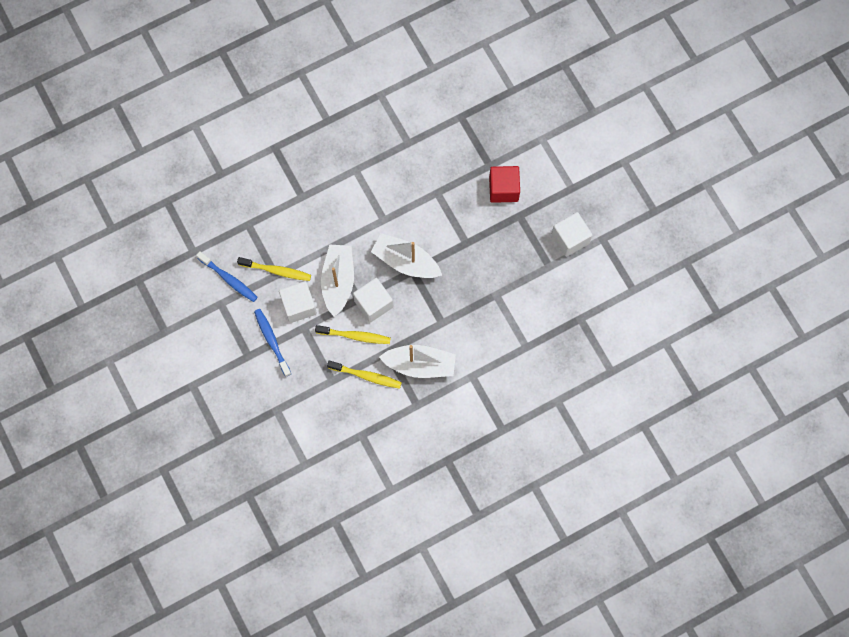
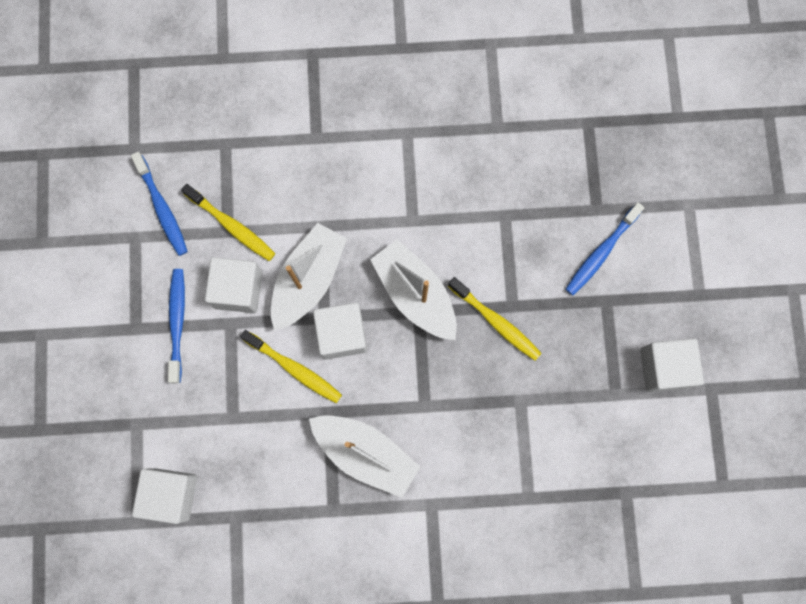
camera: 25 degrees right, 5 degrees up
yellow toothbrush [327,360,402,389] -> yellow toothbrush moved to [448,277,542,361]
red cube [489,166,520,203] -> blue toothbrush [566,202,645,295]
none -> white cube [132,468,197,524]

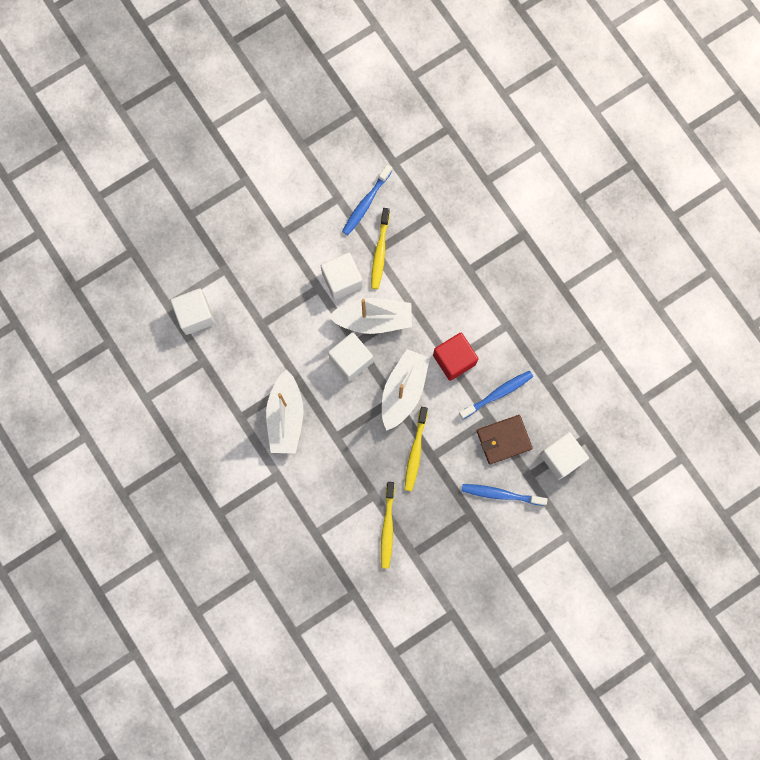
camera: 60 degrees right, 0 degrees up
blue toothbrush [168,269,185,383] -> blue toothbrush moved to [459,371,533,419]
yellow toothbrush [240,330,342,403] -> yellow toothbrush moved to [381,482,395,569]
white cube [640,338,704,392] -> white cube moved to [540,432,589,480]
none -> red cube [433,333,478,381]
none -> brown wallet [477,415,533,465]

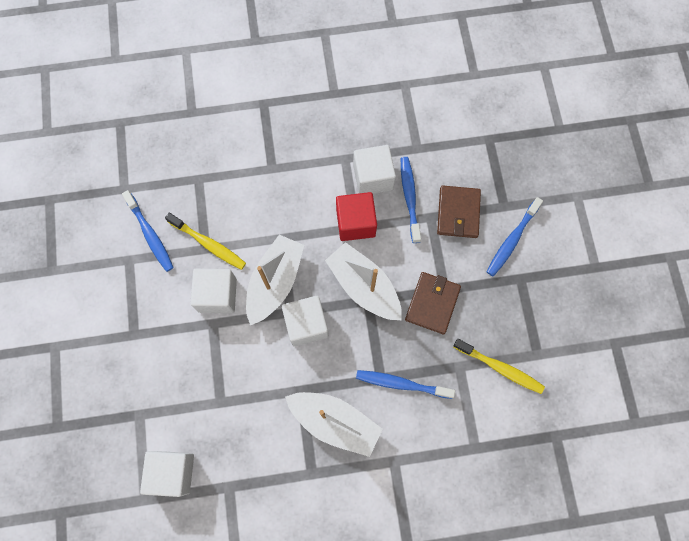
camera: 65 degrees left, 5 degrees down
yellow toothbrush [405,407,428,491] -> brown wallet [405,272,461,334]
white cube [540,432,589,480] -> white cube moved to [353,145,396,194]
none -> blue toothbrush [356,370,455,399]

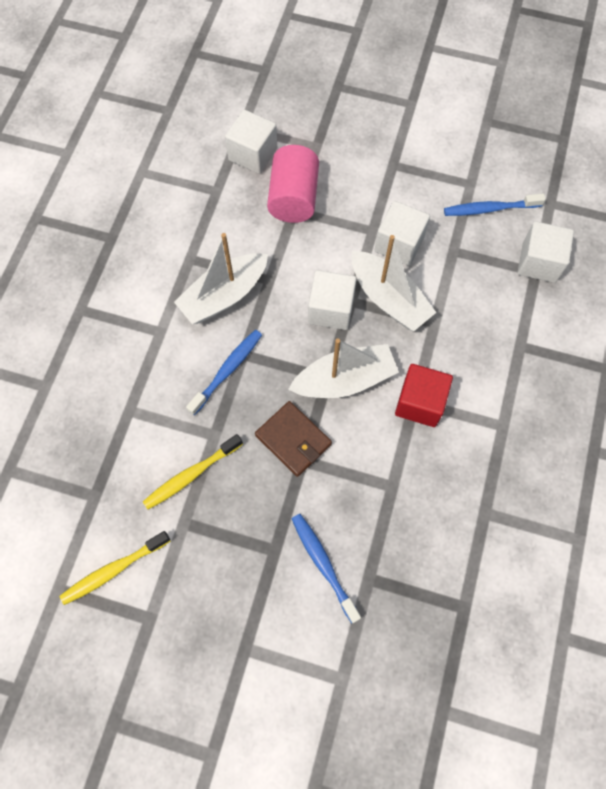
camera: 115 degrees right, 5 degrees down
yellow toothbrush [165,213,246,270] -> yellow toothbrush moved to [59,531,170,605]
white cube [353,145,396,194] -> white cube moved to [518,221,574,283]
blue toothbrush [401,157,421,243] -> none
brown wallet [437,185,481,238] -> none
none -> pink cylinder [267,145,319,223]

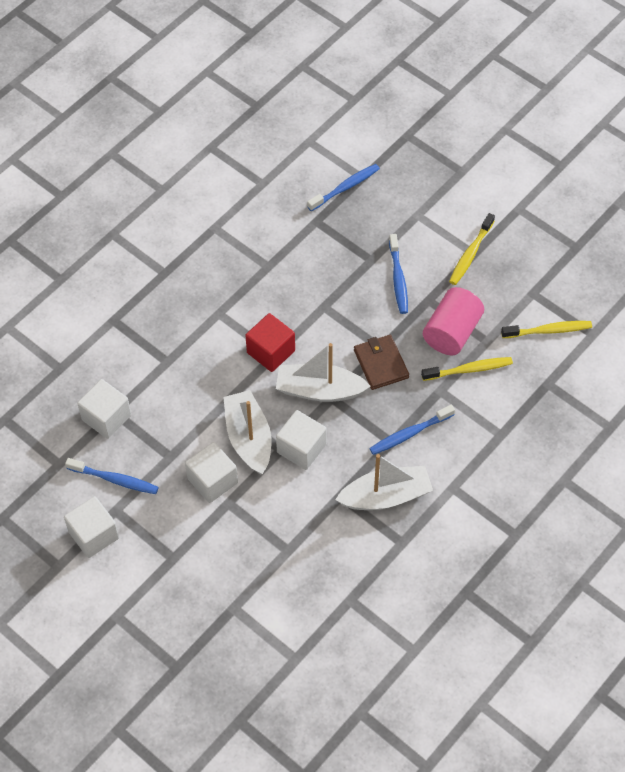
camera: 155 degrees left, 10 degrees down
white cube [225,110,277,174] -> white cube moved to [64,496,119,558]
pink cylinder [267,145,319,223] -> pink cylinder moved to [423,287,484,355]
none -> blue toothbrush [307,164,380,211]
none -> yellow toothbrush [449,213,495,285]

